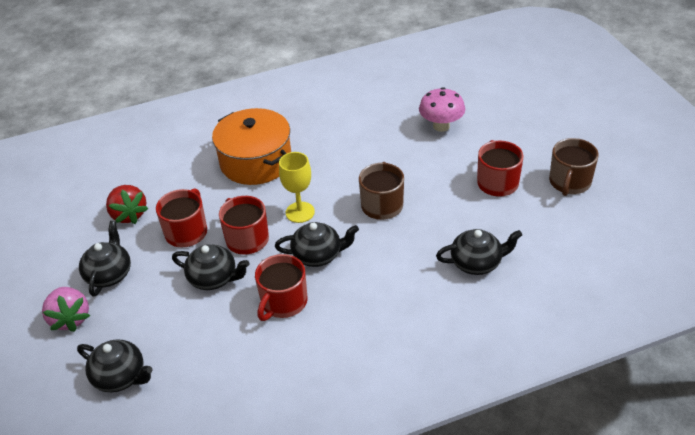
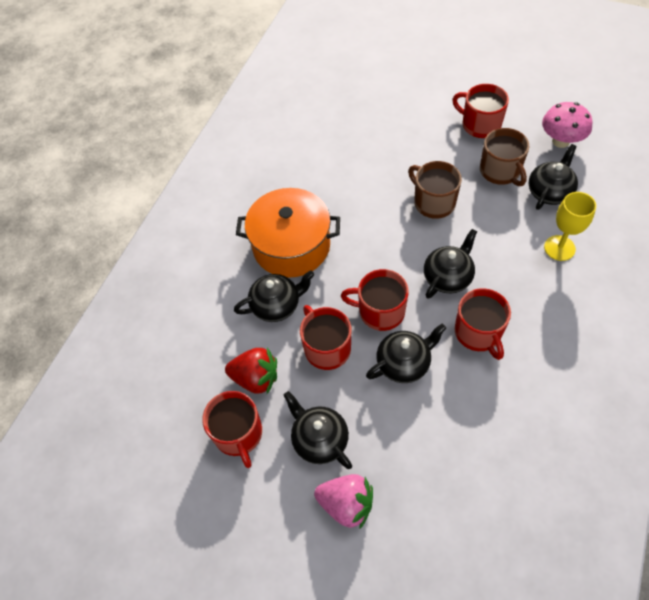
camera: 45 degrees left, 15 degrees up
black teapot [77,339,152,392] -> black teapot moved to [234,270,314,322]
yellow goblet [279,152,315,223] -> yellow goblet moved to [544,192,596,261]
pink mushroom [419,87,465,132] -> pink mushroom moved to [542,102,593,148]
brown mug [549,138,599,196] -> brown mug moved to [480,128,529,186]
none -> red mug [202,391,262,468]

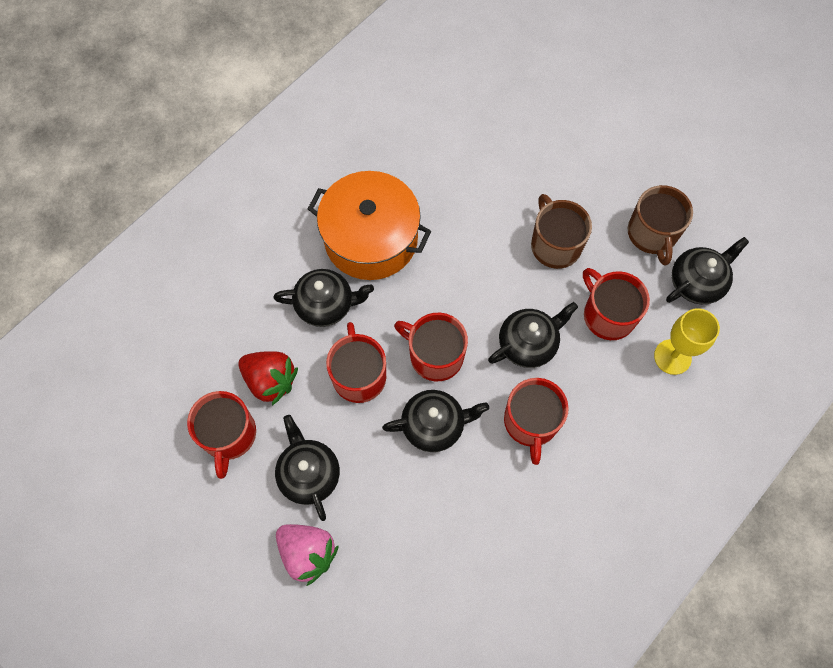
camera: 15 degrees right, 10 degrees up
red mug [452,84,509,138] -> red mug moved to [583,268,650,340]
pink mushroom [542,102,593,148] -> none

